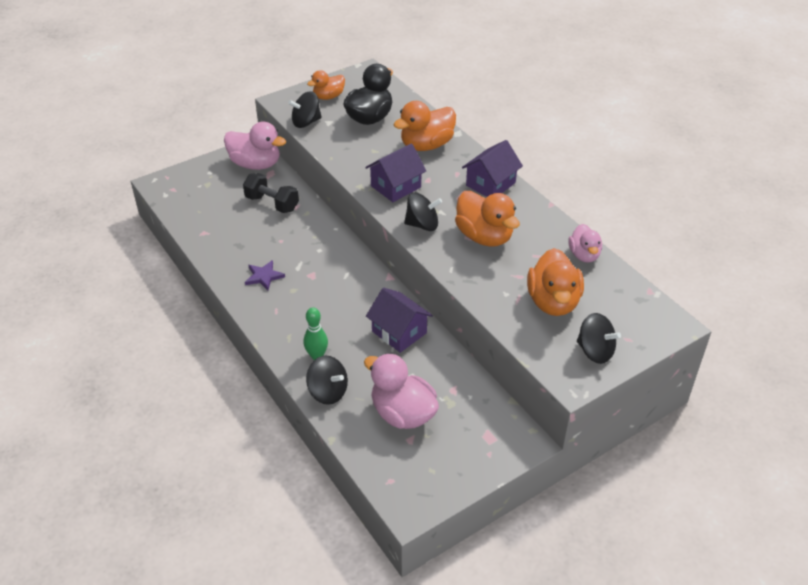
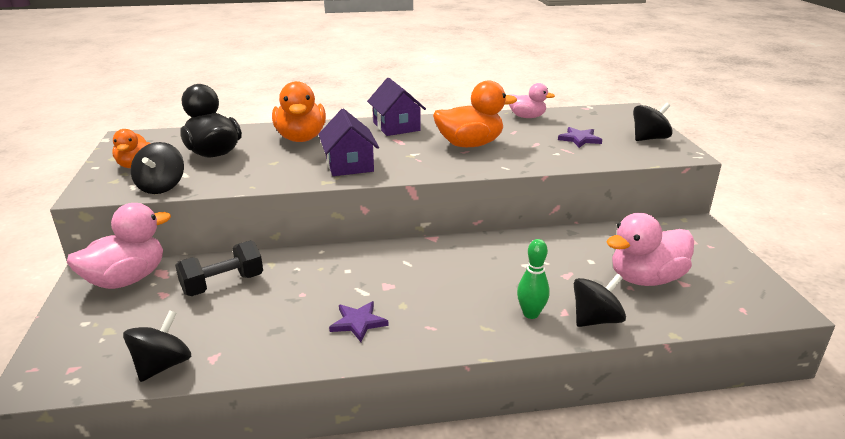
camera: 65 degrees left, 15 degrees down
purple house [366,288,433,353] -> none
black spinning top [404,192,442,231] -> black spinning top moved to [123,310,191,382]
orange duck [527,248,584,316] -> purple star [558,127,602,148]

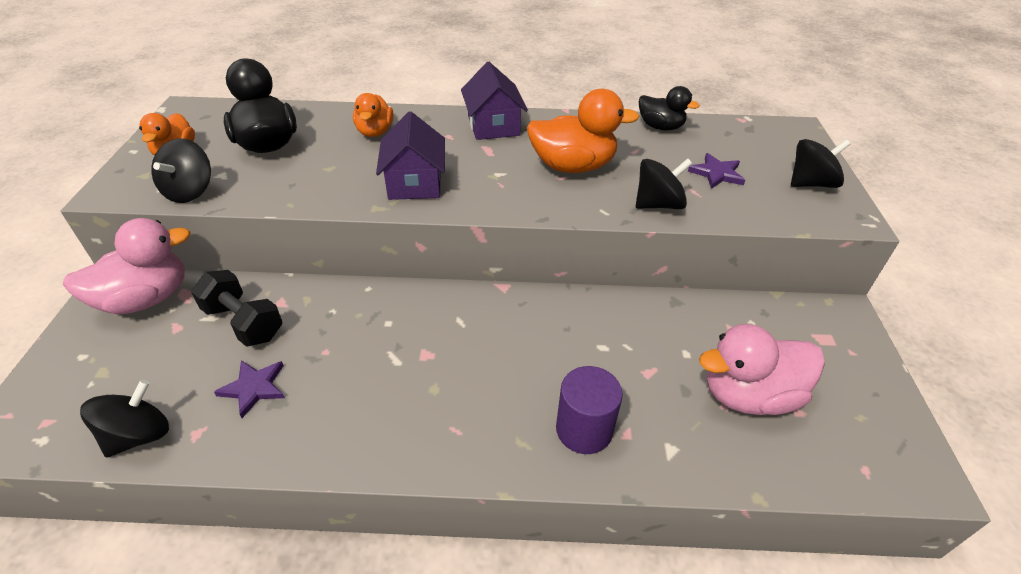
camera: 10 degrees right, 15 degrees up
black dumbbell [175,241,263,296] -> black dumbbell turned 60 degrees clockwise [191,270,282,347]
orange duck [272,81,326,142] -> orange duck [353,93,394,137], size x0.62
purple star [329,301,388,342] -> purple star moved to [214,360,285,418]
pink duck [509,83,555,118] -> black duck [639,86,700,131]
green bowling pin [517,239,550,319] -> purple cylinder [556,366,623,454]
black spinning top [574,274,626,327] -> black spinning top moved to [636,158,692,209]

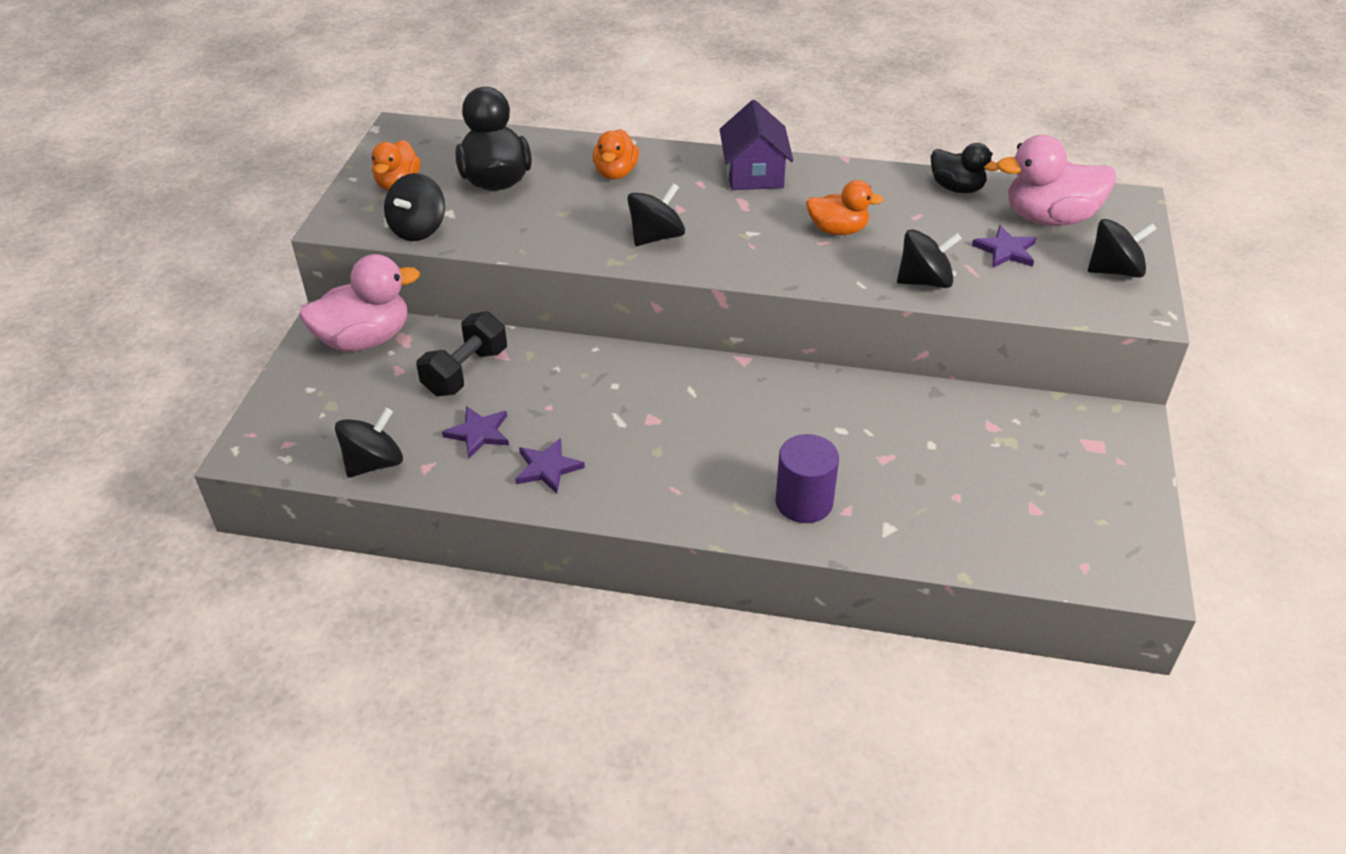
camera: 10 degrees right, 0 degrees up
black dumbbell [191,270,282,347] -> black dumbbell turned 75 degrees clockwise [417,311,507,396]
purple house [376,112,445,200] -> black spinning top [627,183,685,246]
orange duck [527,89,639,173] -> orange duck [806,180,884,235], size x0.62
pink duck [699,324,825,415] -> pink duck moved to [997,135,1116,226]
none -> purple star [515,438,585,494]

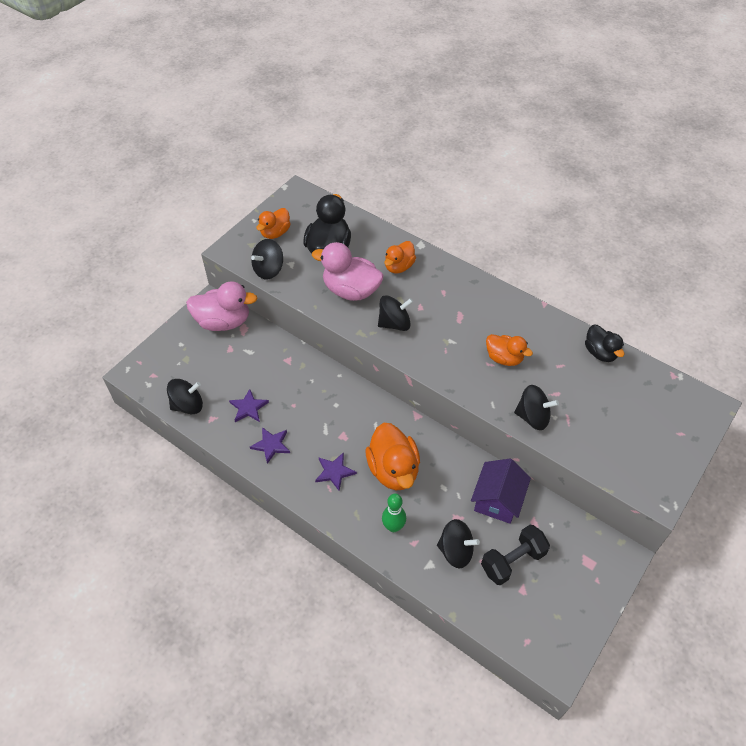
camera: 25 degrees right, 10 degrees up
black dumbbell [417,311,507,396] -> black dumbbell moved to [481,525,550,585]
purple house [719,100,794,190] -> purple house moved to [471,459,531,524]
purple cylinder [775,434,839,523] -> green bowling pin [382,494,406,532]
purple star [972,225,1036,268] -> purple star moved to [315,452,357,491]
pink duck [997,135,1116,226] -> pink duck moved to [312,242,384,301]
black spinning top [1088,219,1157,278] -> black spinning top moved to [437,519,480,569]
none -> orange duck [365,423,420,490]

